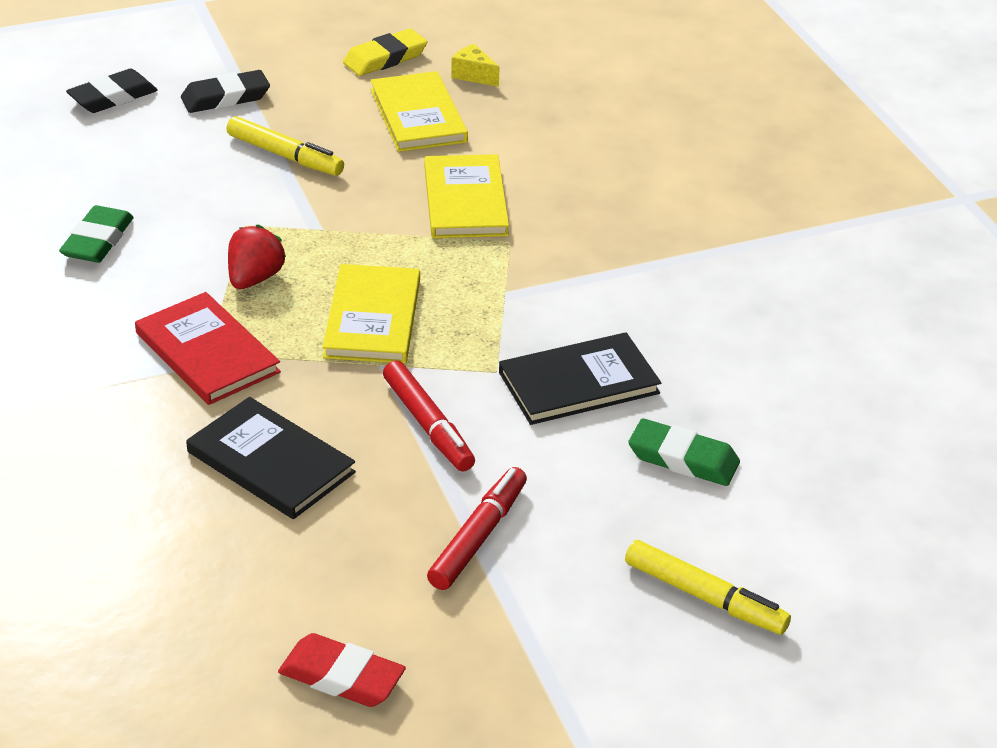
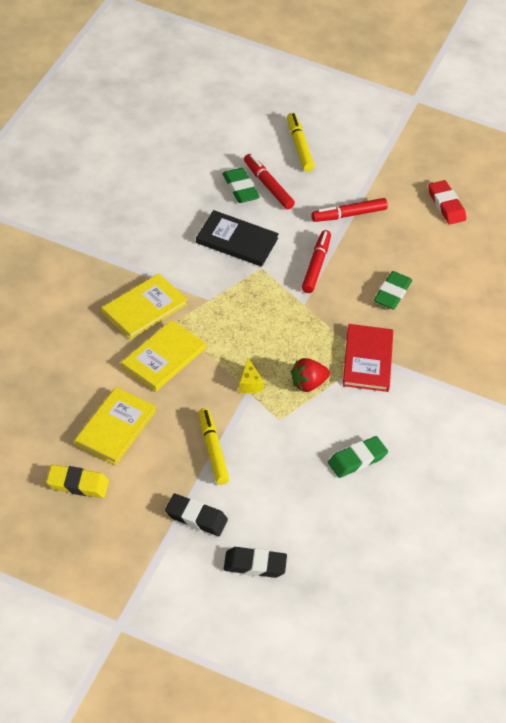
camera: 140 degrees left, 10 degrees up
black book [186,397,356,519] -> green eraser [374,271,412,310]
yellow book [322,264,420,364] -> yellow book moved to [101,274,188,339]
yellow cheese [451,44,500,87] -> yellow cheese moved to [239,358,264,393]
none -> red marker [244,154,295,209]

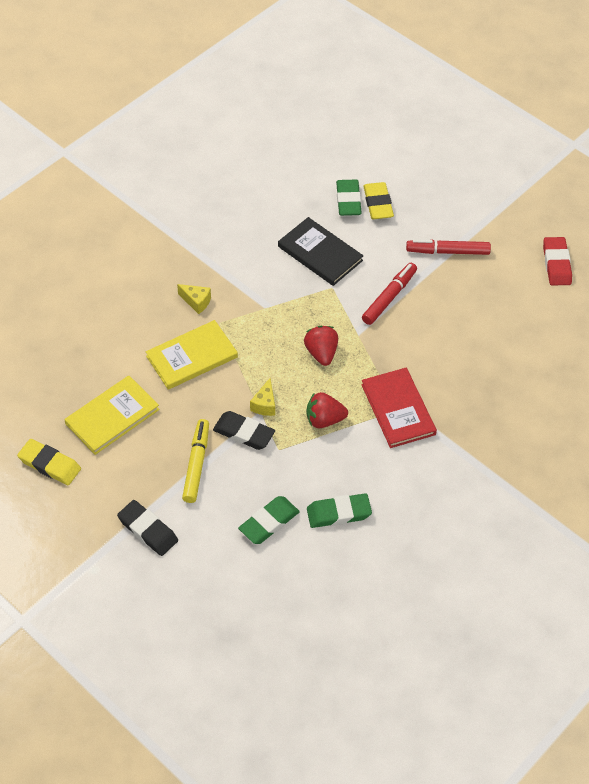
camera: 25 degrees right, 5 degrees up
yellow book [101,274,188,339] -> yellow cheese [177,284,211,314]
black eraser [224,547,287,578] -> black eraser moved to [213,411,275,450]
red marker [244,154,295,209] -> yellow eraser [363,182,394,219]
yellow marker [287,113,314,172] -> none
red book [343,324,393,392] -> red book turned 45 degrees counterclockwise [361,368,437,448]
green eraser [374,271,412,310] -> green eraser moved to [238,496,300,544]
none -> red strawberry [304,326,338,366]

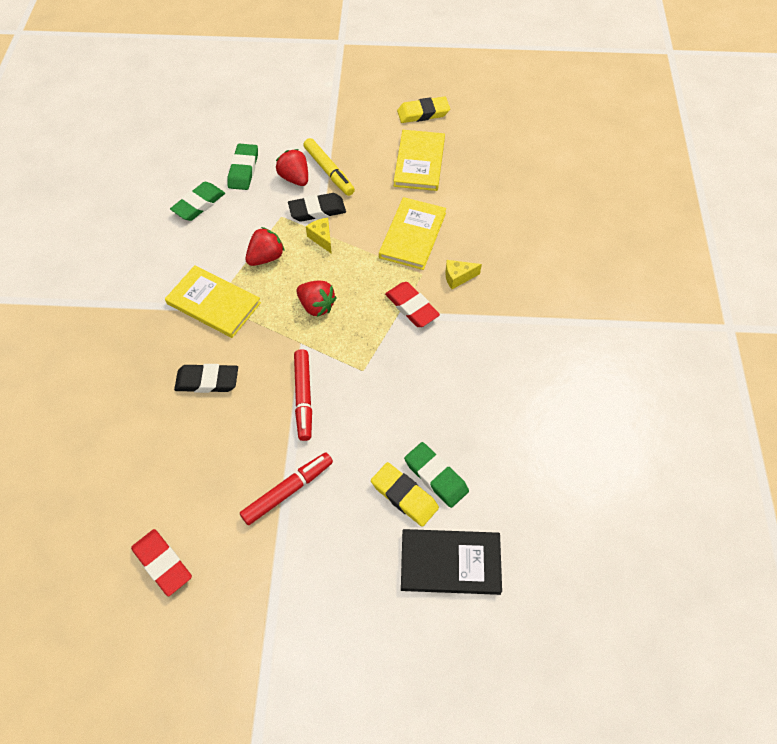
camera: 140 degrees right, 5 degrees up
black eraser [117,500,178,556] -> black eraser moved to [174,364,238,393]
black book [278,217,363,286] -> black book moved to [401,529,502,595]
red book [361,368,437,448] -> yellow book [165,265,261,338]
none -> red strawberry [276,149,308,186]
none -> red eraser [385,282,440,327]

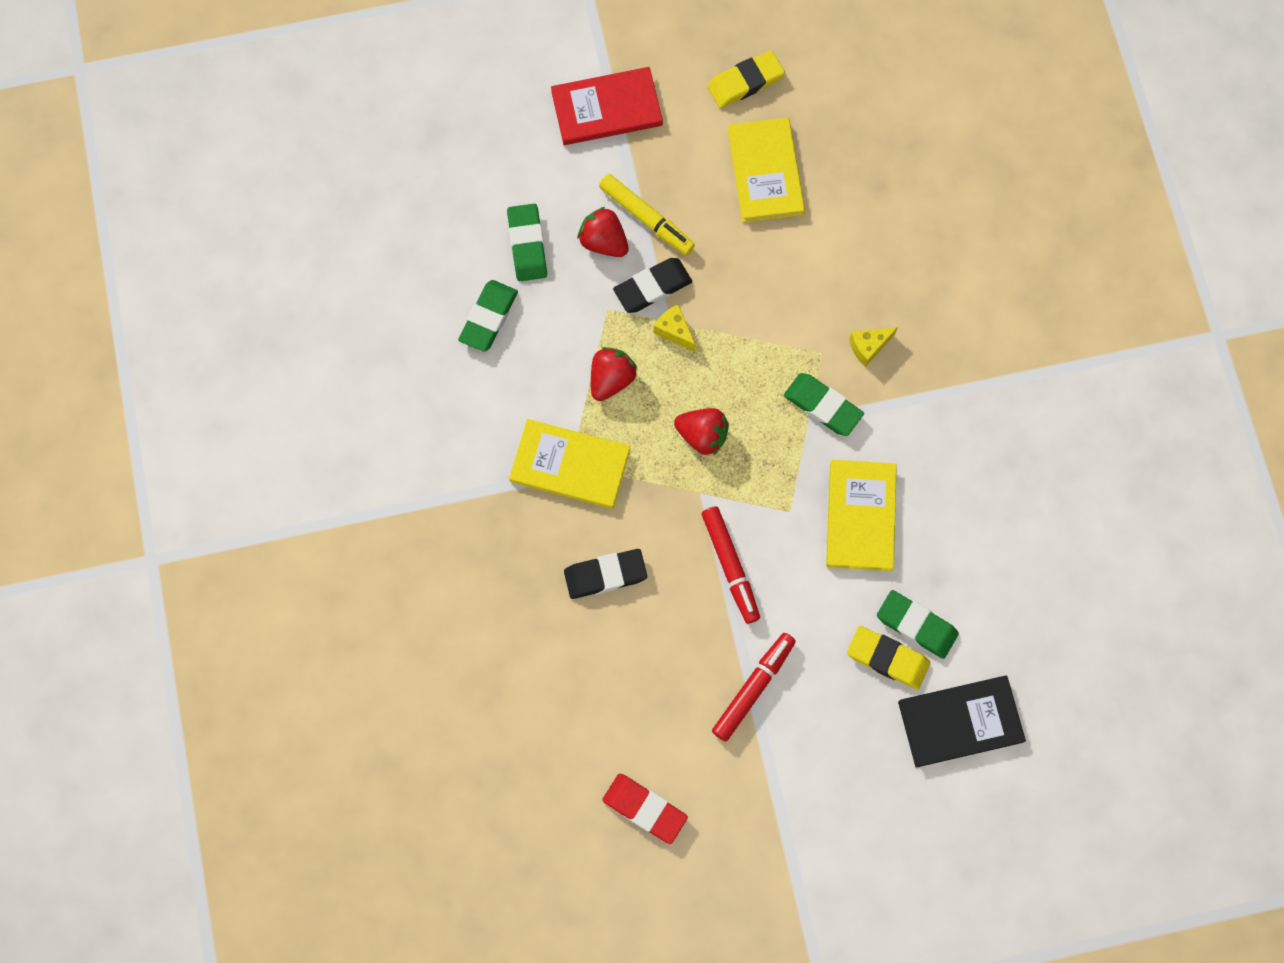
camera: 15 degrees left, 15 degrees up
yellow book [379,197,446,270] -> yellow book moved to [826,460,897,571]
red eraser [385,282,440,327] -> green eraser [784,373,864,436]
none -> red book [551,67,663,145]

